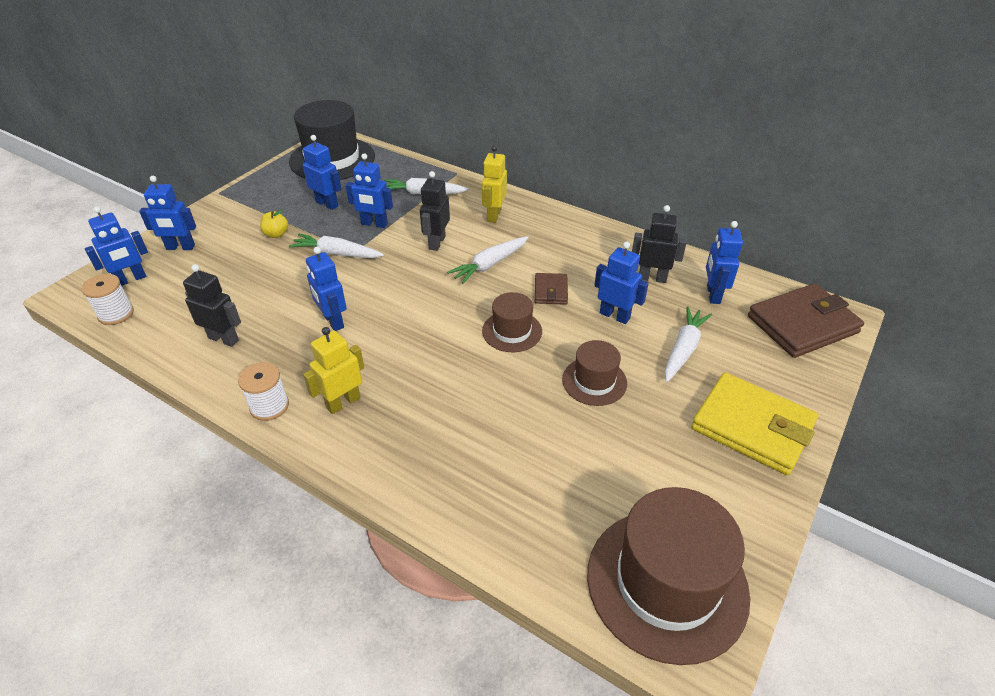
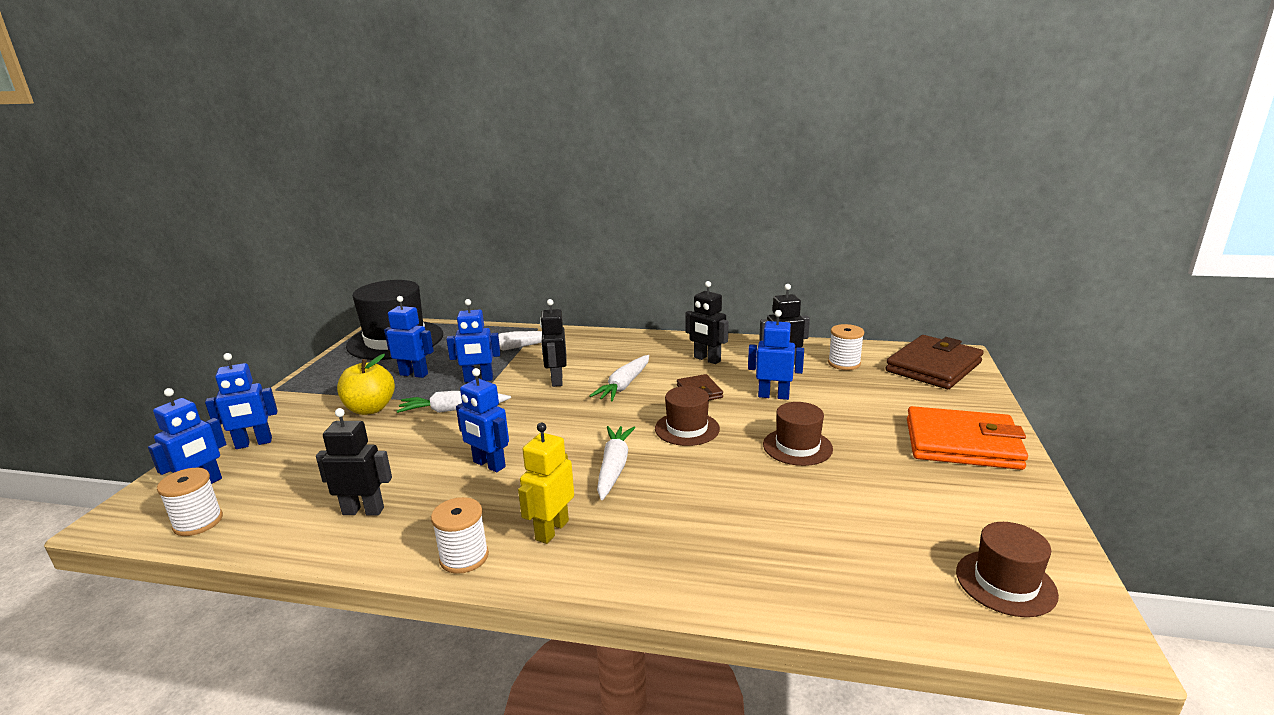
camera: 20 degrees left, 20 degrees down
yellow apple [260,210,288,238] -> yellow apple [337,354,395,415], size x1.71
yellow robot [482,146,507,223] -> none
brown hat [587,487,750,665] -> brown hat [956,522,1059,617], size x0.52
white carrot [665,306,712,382] -> white carrot moved to [597,426,635,500]
yellow wallet [691,372,818,475] -> orange wallet [907,406,1028,470]
blue robot [706,221,743,304] -> white spool [828,324,864,370]
none -> black robot [685,281,729,364]

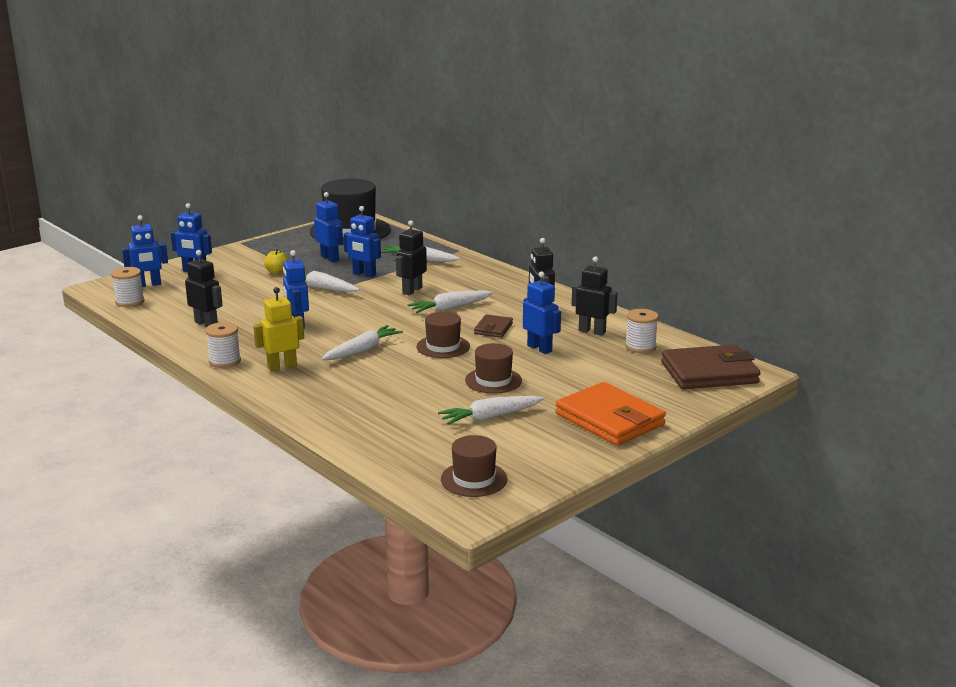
camera: 35 degrees right, 0 degrees up
yellow apple [337,354,395,415] -> yellow apple [264,249,289,274], size x0.59
none -> white carrot [438,396,544,425]

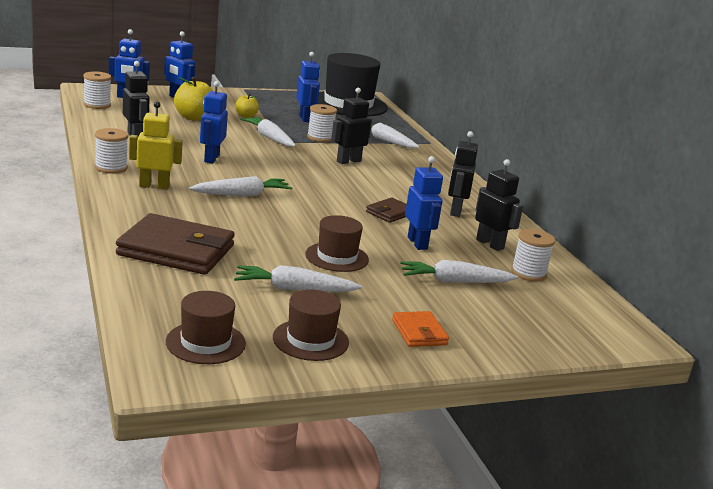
camera: 20 degrees right, 0 degrees up
blue robot [343,206,381,278] -> white spool [307,104,337,142]
white carrot [407,290,494,313] -> white carrot moved to [400,260,518,283]
brown hat [416,312,470,358] -> brown hat moved to [273,290,349,361]
orange wallet [555,382,666,446] -> orange wallet [392,311,449,347], size x0.50
brown wallet [661,344,760,389] -> brown wallet moved to [116,213,235,275]
none -> yellow apple [174,77,213,121]

